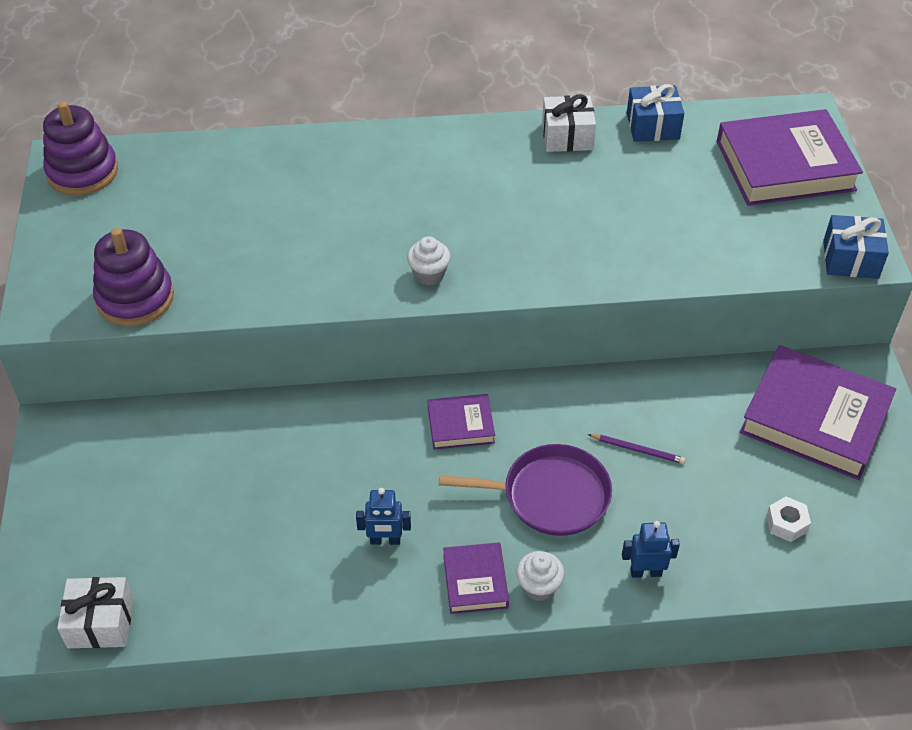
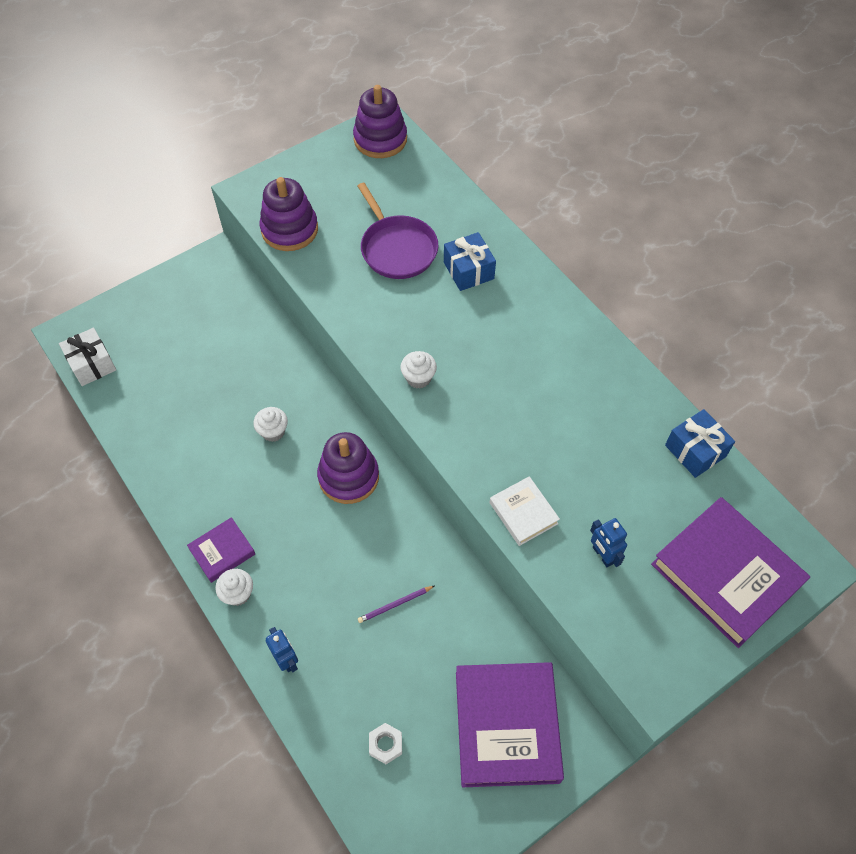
camera: 60 degrees right, 10 degrees up
blue robot [356,488,411,545] -> blue robot moved to [590,518,627,567]
purple book [428,394,495,449] -> purple stacking toy [317,432,379,504]
purple pan [439,444,612,536] -> purple pan moved to [358,183,438,279]
white gift [542,94,596,152] -> none
purple pencil [588,434,686,464] -> purple pencil turned 75 degrees clockwise [358,586,434,623]
blue gift [823,215,889,279] -> blue gift moved to [444,232,496,291]
none -> white cupcake [253,407,288,442]
none -> white book [489,476,560,546]

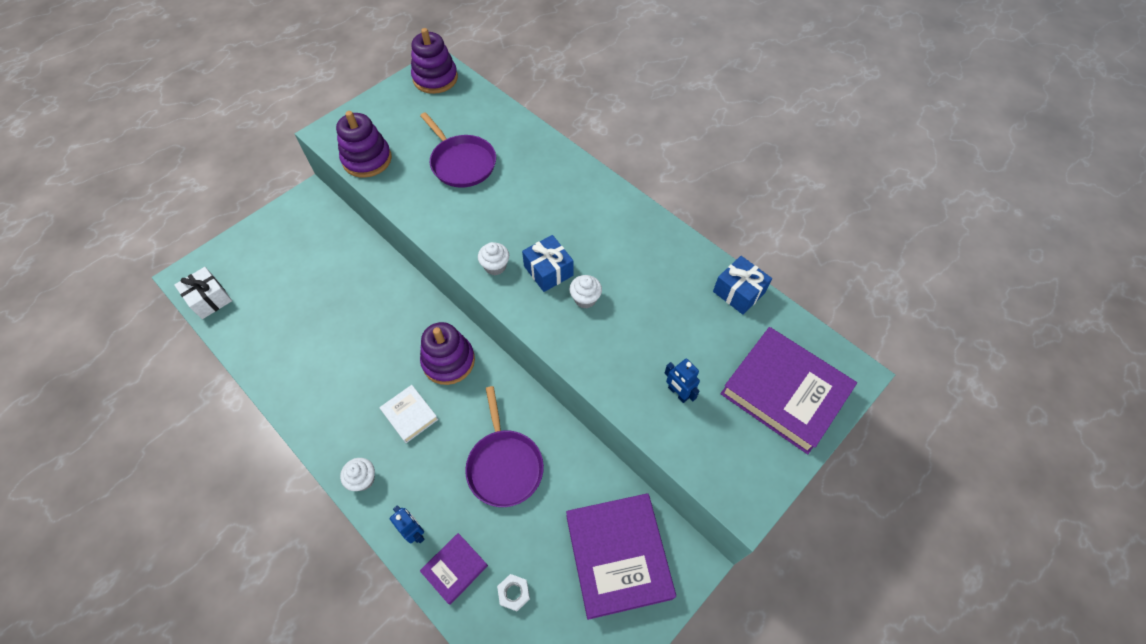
camera: 10 degrees left, 0 degrees up
purple book [187,517,255,583] -> purple book moved to [420,533,488,605]
white cupcake [253,407,288,442] -> white cupcake moved to [569,275,602,308]
purple pencil [358,586,434,623] -> purple pan [465,386,544,507]
blue gift [444,232,496,291] -> blue gift moved to [522,235,574,292]
white book [489,476,560,546] -> white book moved to [380,385,438,443]

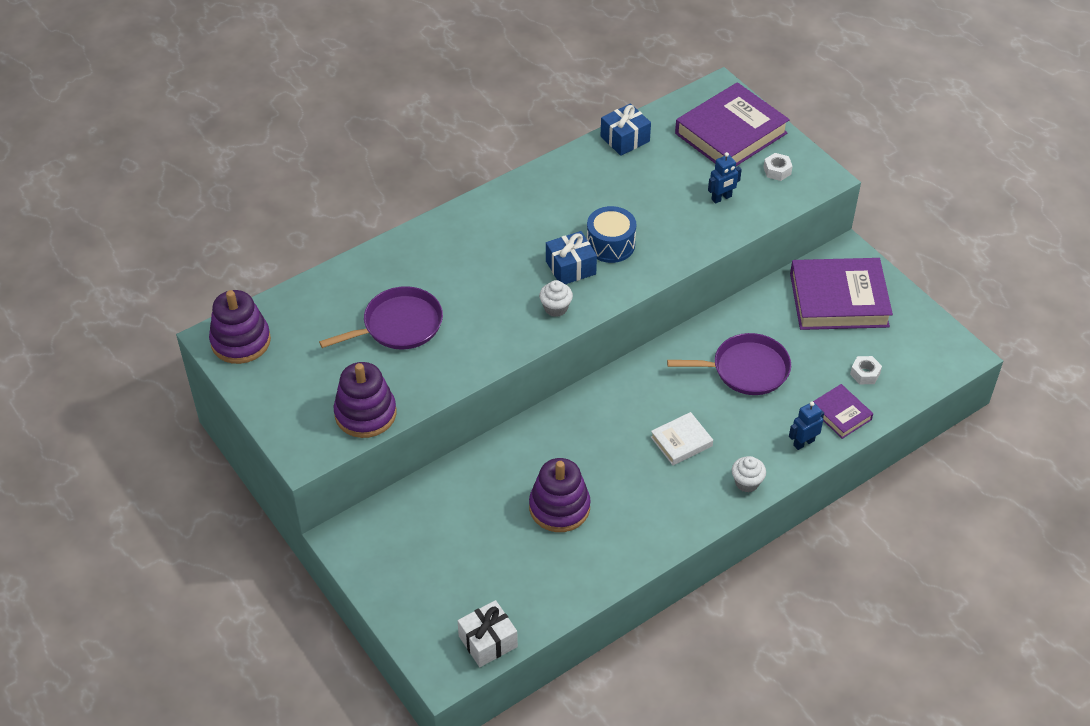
camera: 80 degrees left, 10 degrees down
purple stacking toy [420,322,475,385] -> purple stacking toy moved to [529,458,591,532]
white cupcake [569,275,602,308] -> blue drum [587,206,636,263]
none -> white nut [763,153,793,181]

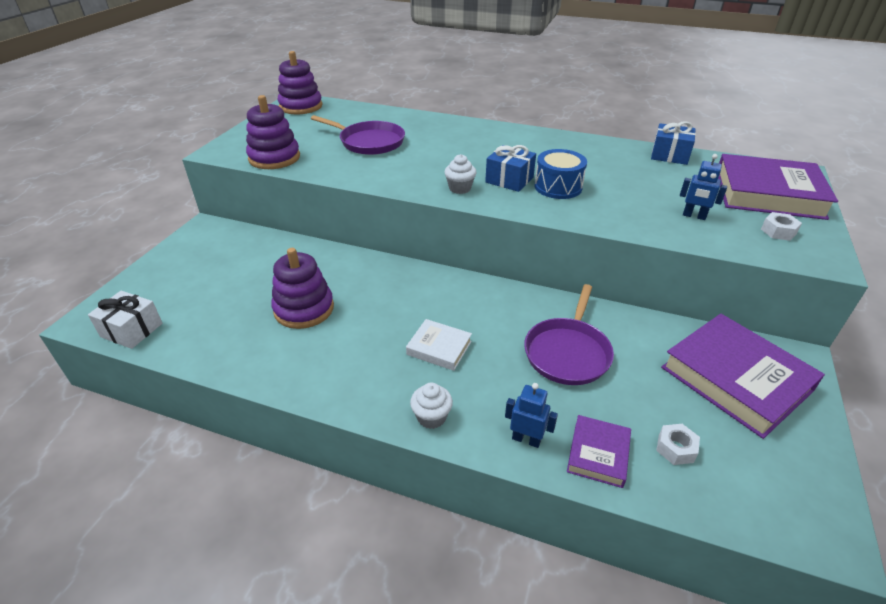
camera: 55 degrees right, 10 degrees down
purple pan [667,333,791,395] -> purple pan turned 60 degrees clockwise [524,284,614,385]

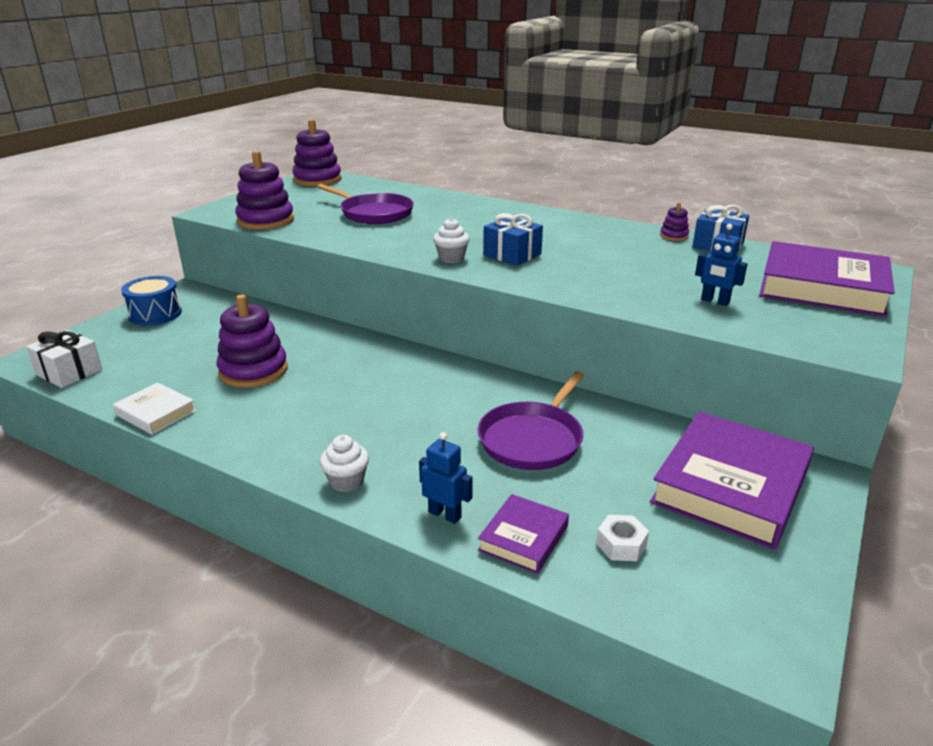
camera: 10 degrees right, 10 degrees down
white book [406,319,472,371] -> white book moved to [113,382,196,435]
blue drum [534,149,587,199] -> blue drum moved to [121,276,182,326]
purple book [661,314,825,439] -> purple book turned 60 degrees clockwise [650,412,814,550]
white nut [761,212,802,241] -> none
none -> purple stacking toy [660,202,689,241]

